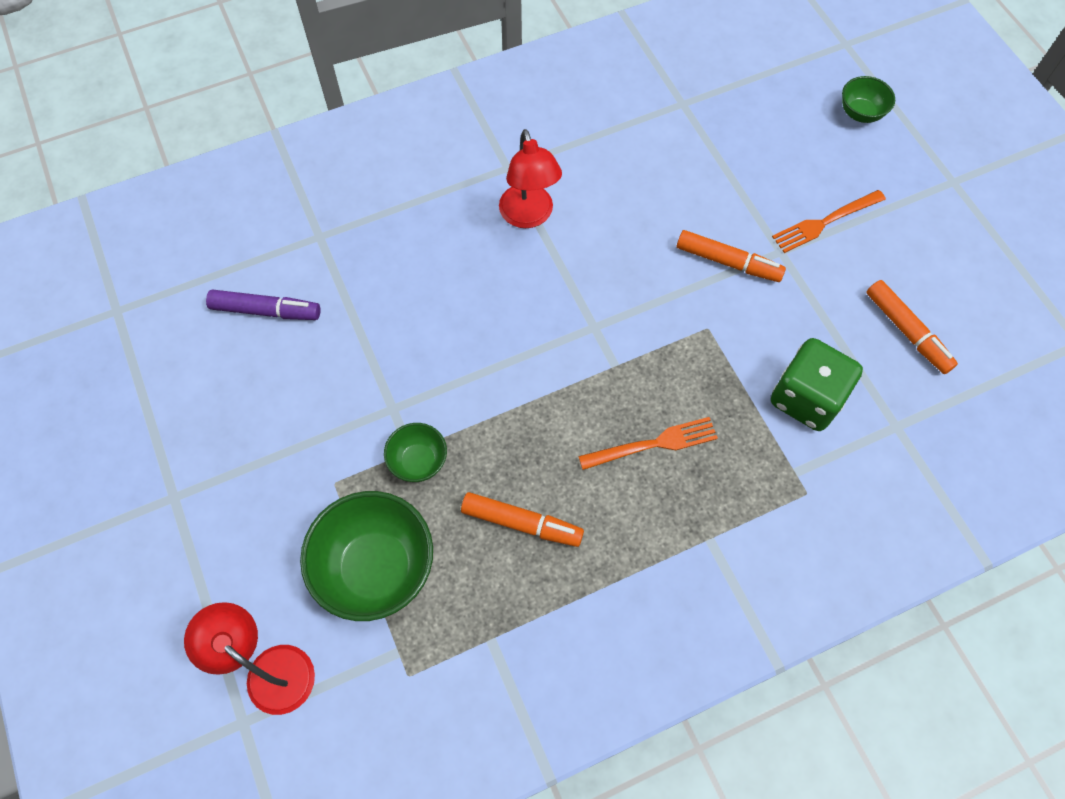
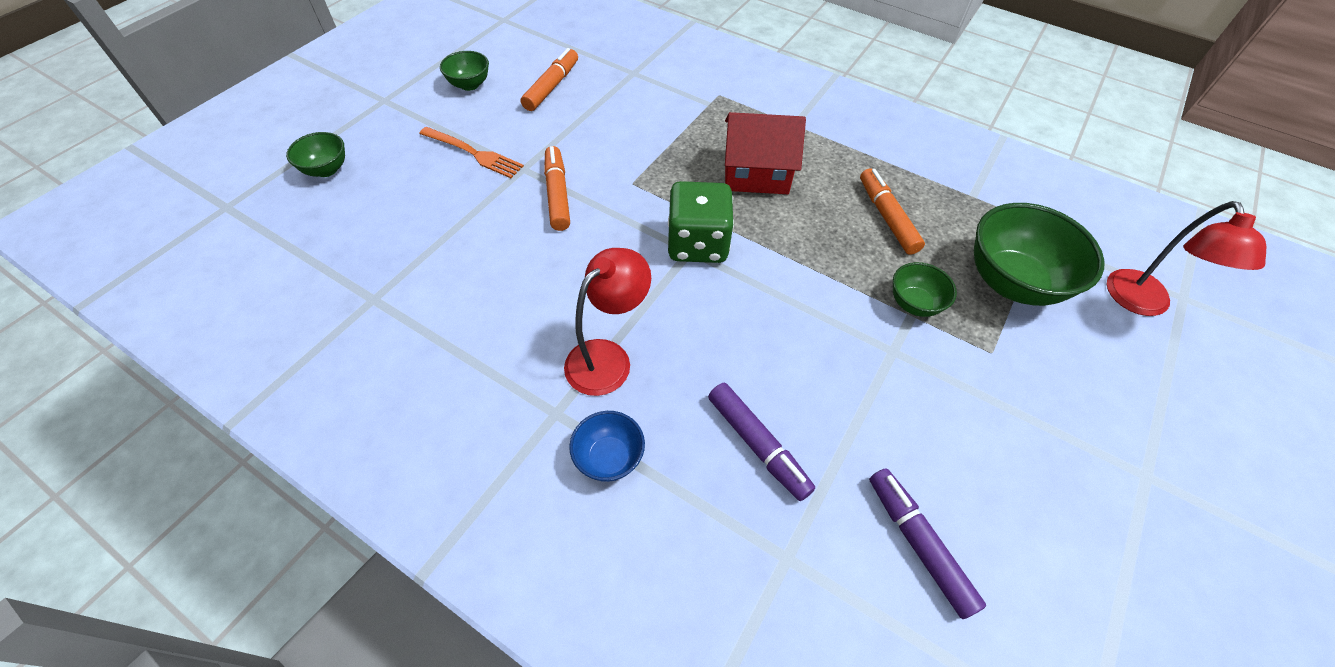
camera: 125 degrees left, 10 degrees down
orange fork [578,417,718,470] -> red house [725,112,806,194]
green dice [771,338,863,431] -> green dice moved to [668,181,734,263]
none -> green bowl [440,51,489,91]
none -> blue bowl [569,411,645,482]
none -> purple marker [708,383,815,501]

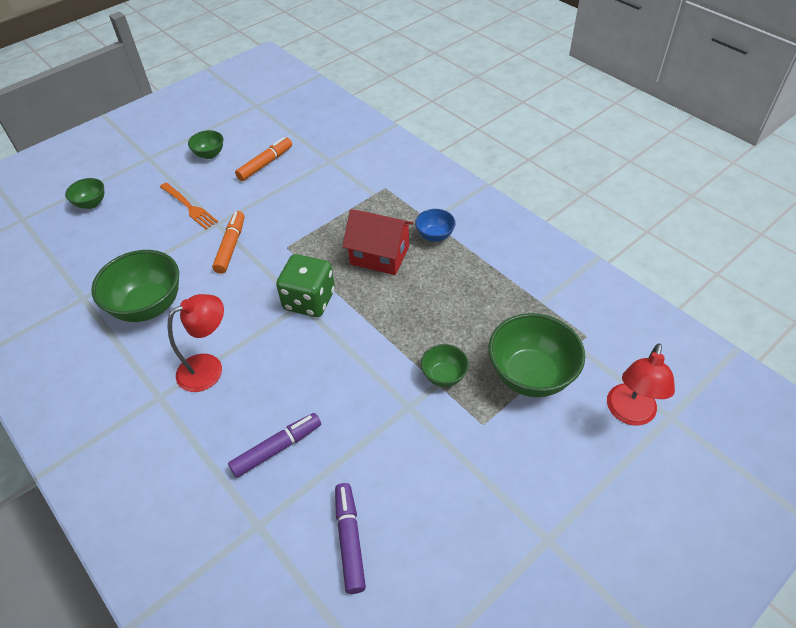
camera: 20 degrees right, 5 degrees down
blue bowl [569,411,645,482] -> blue bowl moved to [415,209,456,242]
purple marker [708,383,815,501] -> purple marker turned 105 degrees counterclockwise [228,413,321,478]
orange marker [860,168,925,255] -> none
none -> green bowl [91,250,179,322]

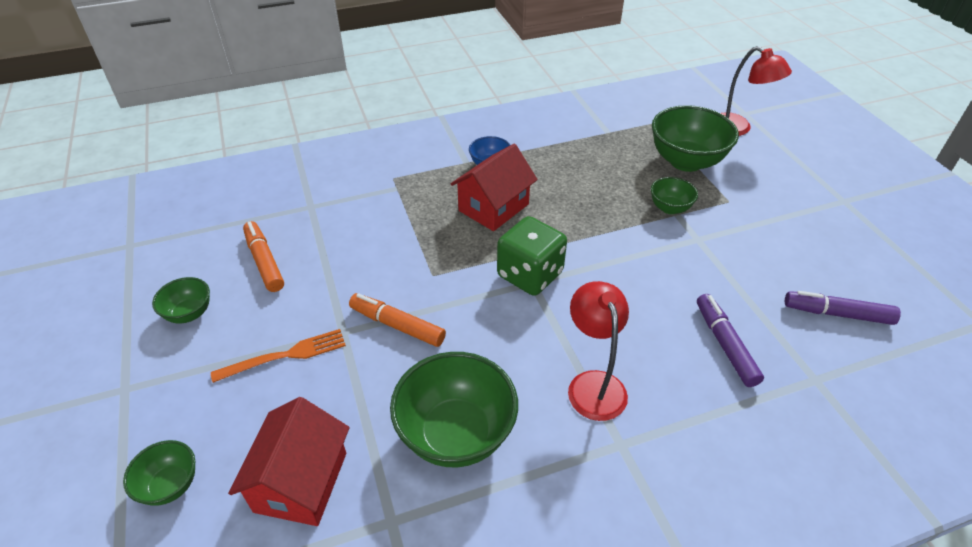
camera: 70 degrees left, 5 degrees down
none -> red house [228,397,350,526]

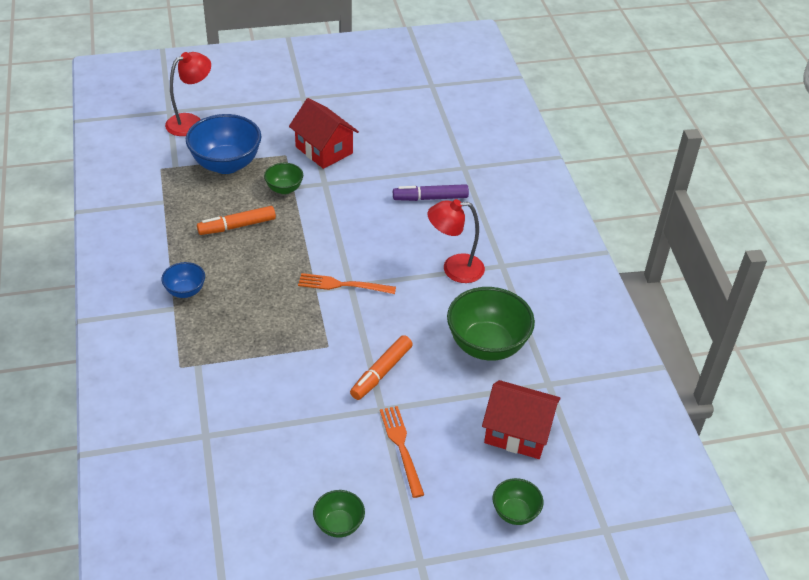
camera: 85 degrees left, 0 degrees up
orange marker [243,221,284,292] -> orange marker moved to [197,206,276,235]
red house [451,144,538,231] -> red house moved to [289,98,359,169]
green dice [497,216,567,296] -> orange fork [298,273,396,294]
green bowl [652,105,739,172] -> blue bowl [186,114,262,174]
purple marker [785,291,901,325] -> none

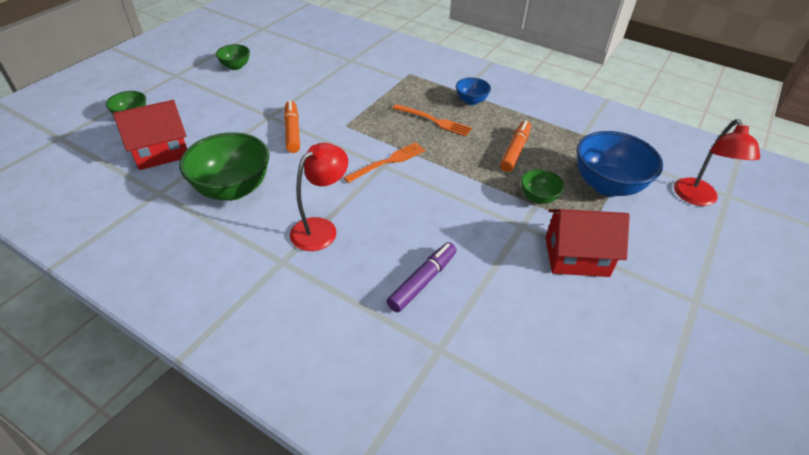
camera: 135 degrees right, 0 degrees up
orange fork [380,406,424,498] -> orange fork moved to [393,104,472,136]

